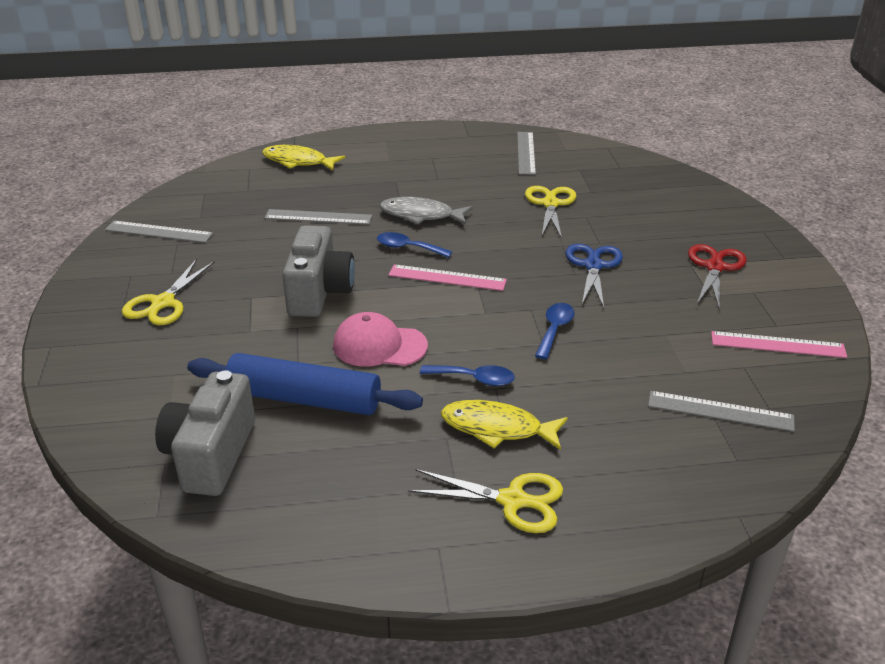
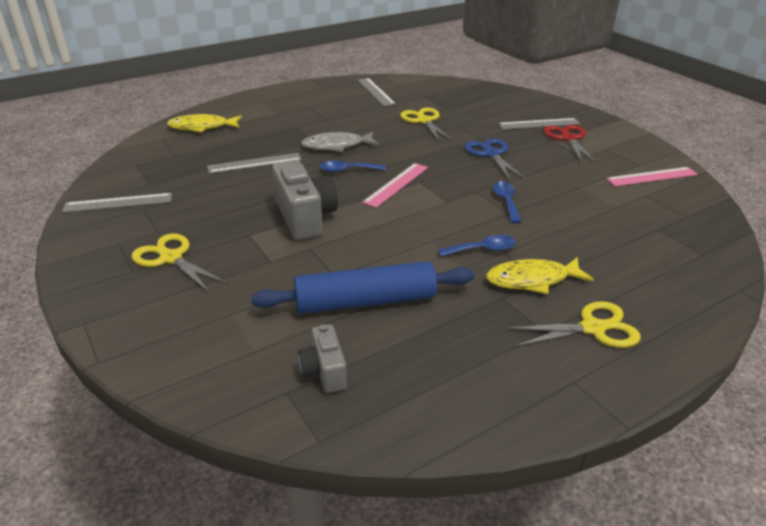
camera: 25 degrees left, 0 degrees up
yellow scissors [122,259,215,325] -> yellow scissors turned 135 degrees clockwise [131,234,228,293]
grey camera [155,370,255,496] -> grey camera [298,324,347,393], size x0.56
pink cap [333,312,428,367] -> none
pink ruler [389,264,507,291] -> pink ruler turned 45 degrees counterclockwise [362,163,428,208]
grey ruler [648,391,795,432] -> grey ruler moved to [498,118,580,129]

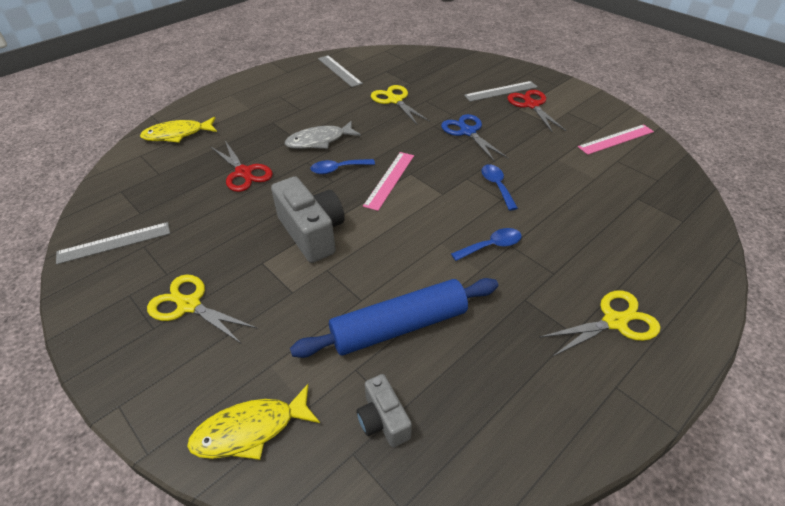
camera: 10 degrees left, 10 degrees up
grey ruler [207,153,302,174] -> red scissors [211,141,273,192]
yellow fish [486,257,594,294] -> yellow fish moved to [187,384,320,460]

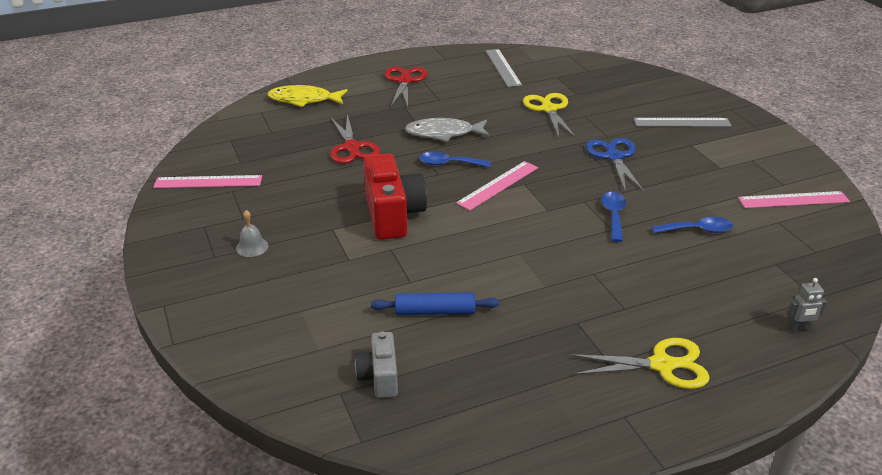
camera: 20 degrees right, 10 degrees down
grey ruler [56,222,170,264] -> pink ruler [153,175,262,188]
yellow scissors [147,275,258,344] -> grey bell [236,210,268,257]
yellow fish [187,384,320,460] -> none
grey camera [271,176,345,263] -> red camera [363,153,427,240]
blue rolling pin [290,278,498,358] -> blue rolling pin [371,292,499,315], size x0.57
blue spoon [451,228,521,261] -> blue spoon moved to [652,217,733,233]
red scissors [507,90,566,133] -> red scissors moved to [385,67,428,107]
none -> grey robot [788,278,827,332]

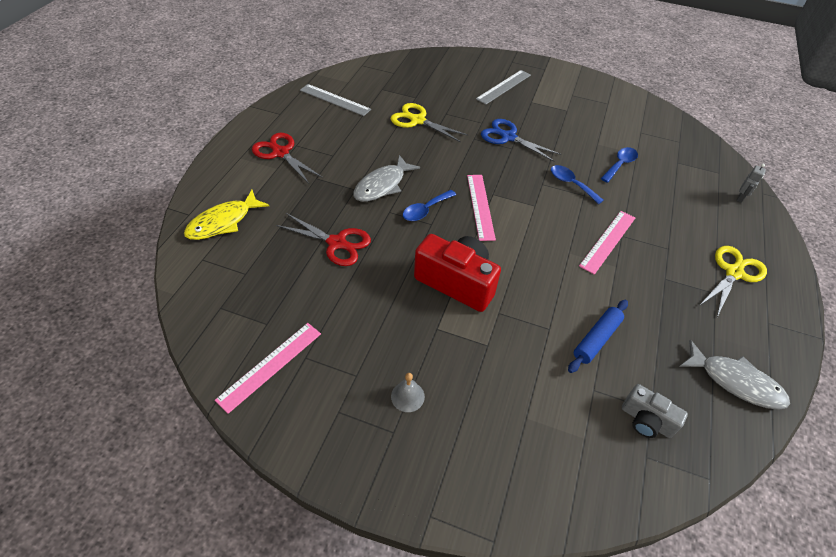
camera: 50 degrees left, 15 degrees up
pink ruler [738,191,850,208] -> pink ruler moved to [579,211,635,275]
none -> grey fish [679,340,790,410]

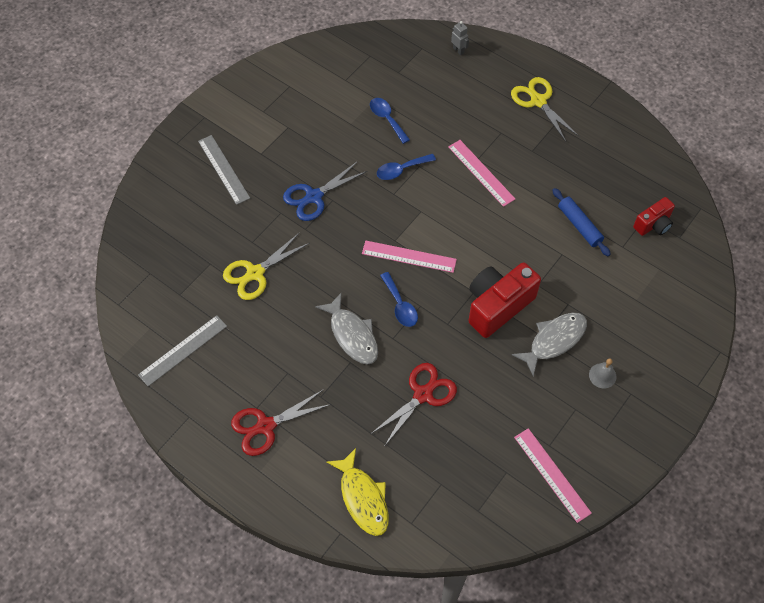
camera: 70 degrees left, 10 degrees up
grey camera [622,384,688,438] -> red camera [633,197,675,236]
grey fish [679,340,790,410] -> grey fish moved to [512,313,587,376]

